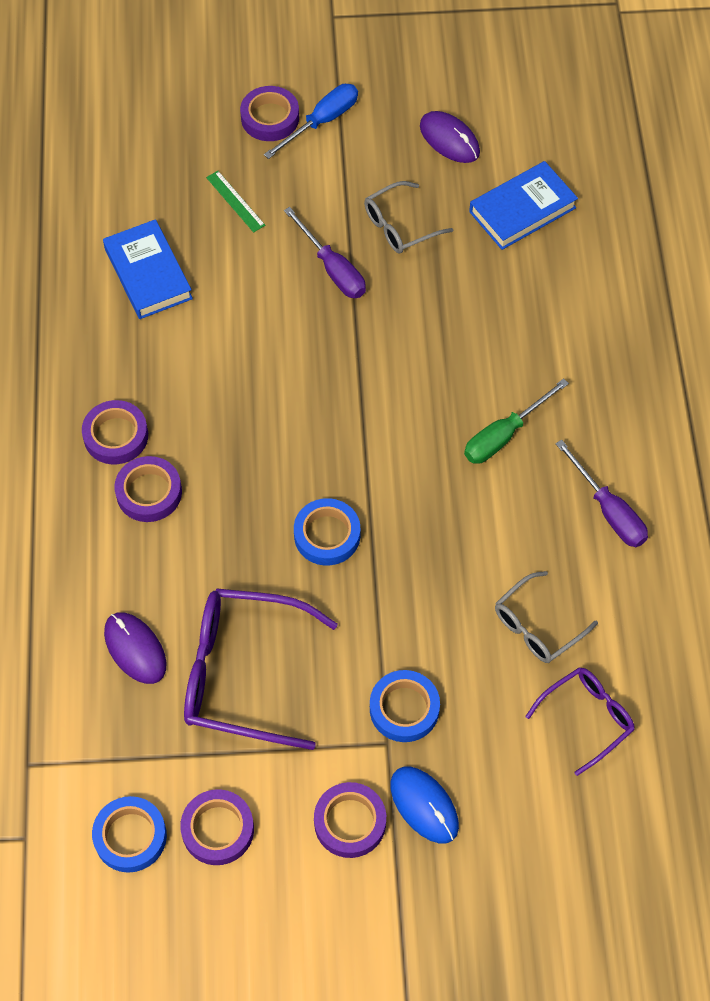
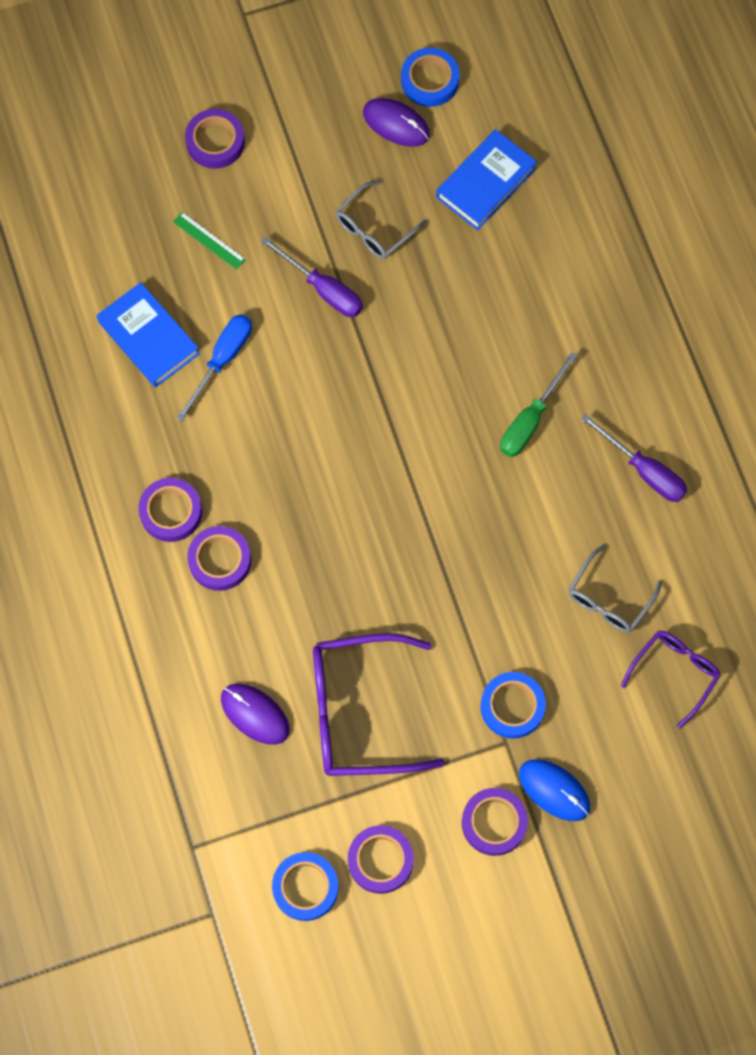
camera: 15 degrees left, 10 degrees up
blue screwdriver [264,84,358,159] -> blue screwdriver moved to [176,314,252,422]
blue tape [294,498,360,566] -> blue tape moved to [401,48,460,107]

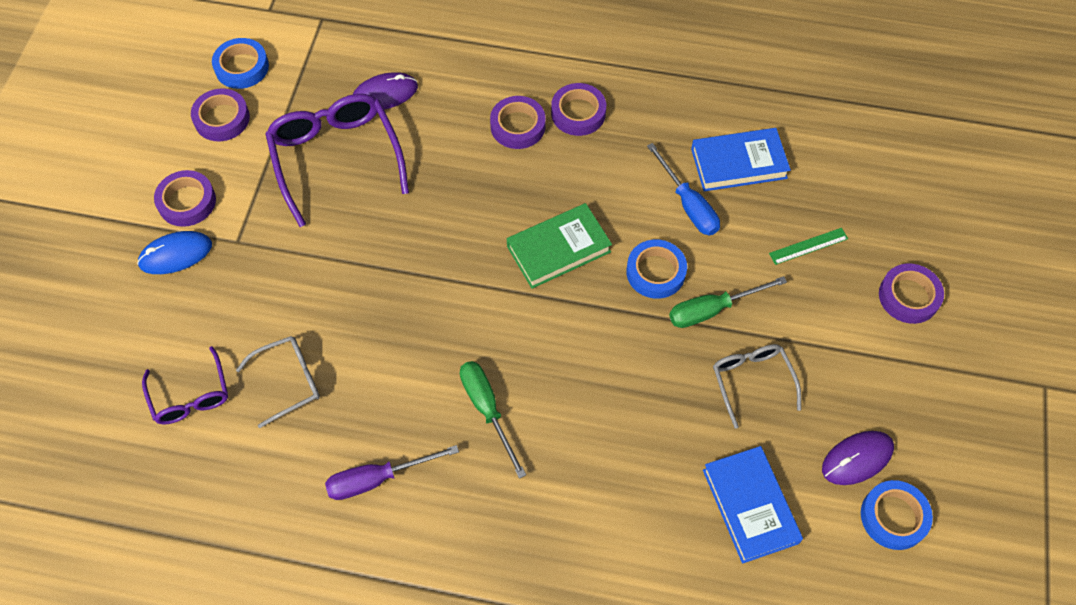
camera: 120 degrees right, 10 degrees down
purple screwdriver [261,237,363,317] -> green screwdriver [669,276,787,328]
purple glasses [313,633,445,776] -> purple glasses turned 45 degrees counterclockwise [265,94,409,227]
blue tape [481,672,546,739] -> blue tape moved to [626,239,687,299]
grey glasses [568,544,662,633] -> grey glasses turned 90 degrees clockwise [236,336,320,428]
none -> green book [507,203,612,289]

